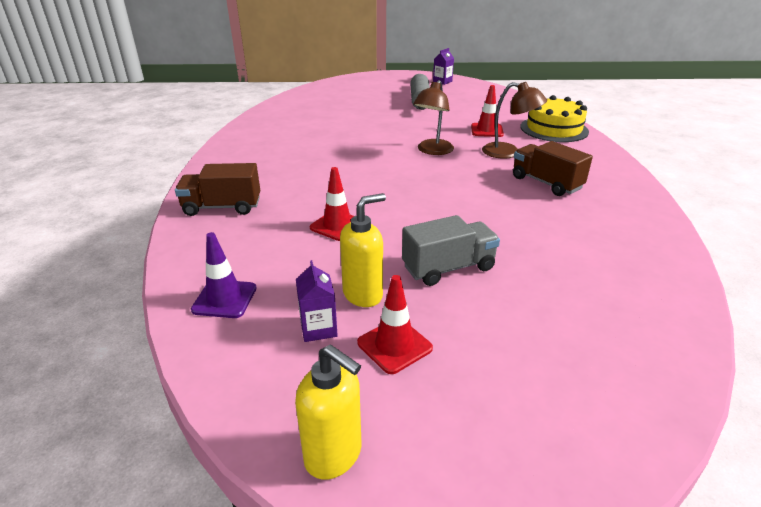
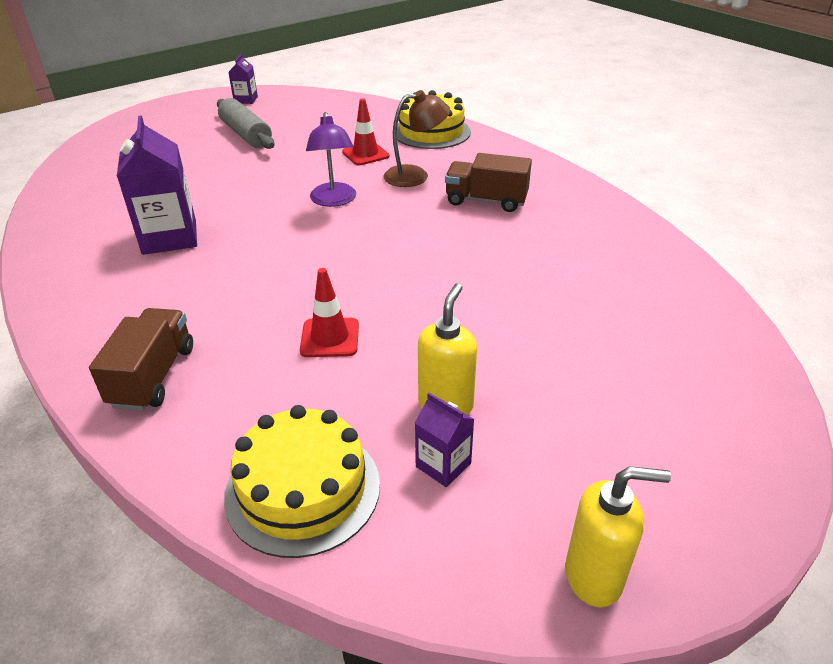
camera: 35 degrees left, 5 degrees up
brown truck [175,163,260,216] -> brown truck turned 135 degrees clockwise [89,308,193,411]
purple traffic cone [191,232,257,318] -> yellow cake [224,405,380,558]
red traffic cone [357,275,433,374] -> none
grey truck [402,215,500,286] -> none
brown lamp [413,80,454,155] -> purple lamp [306,112,356,207]
none -> purple carton [117,115,197,255]

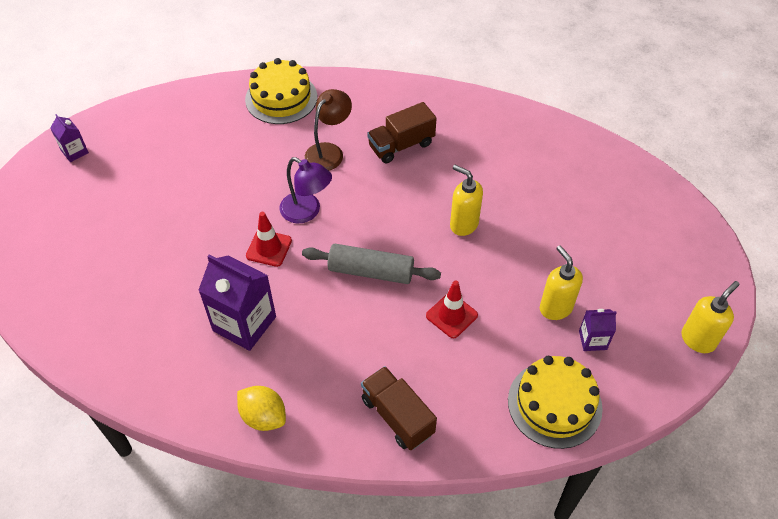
camera: 45 degrees left, 15 degrees up
grey rolling pin [217,98,275,149] -> grey rolling pin moved to [302,244,441,284]
red traffic cone [342,98,390,165] -> red traffic cone moved to [246,212,292,267]
none -> yellow lemon [237,386,286,431]
none -> yellow soap dispenser [450,165,483,236]

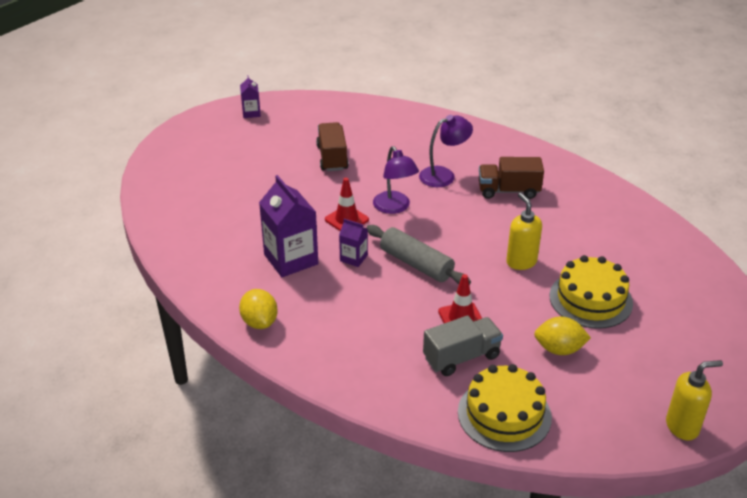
camera: 30 degrees right, 15 degrees down
yellow cake [245,58,317,124] -> yellow cake moved to [550,255,633,329]
brown lamp [305,89,352,171] -> purple lamp [419,115,473,187]
brown truck [361,366,437,450] -> brown truck moved to [316,122,349,171]
yellow soap dispenser [540,245,583,320] -> yellow lemon [534,317,591,355]
purple carton [579,309,617,351] -> purple carton moved to [339,219,368,267]
none -> grey truck [423,315,503,376]

